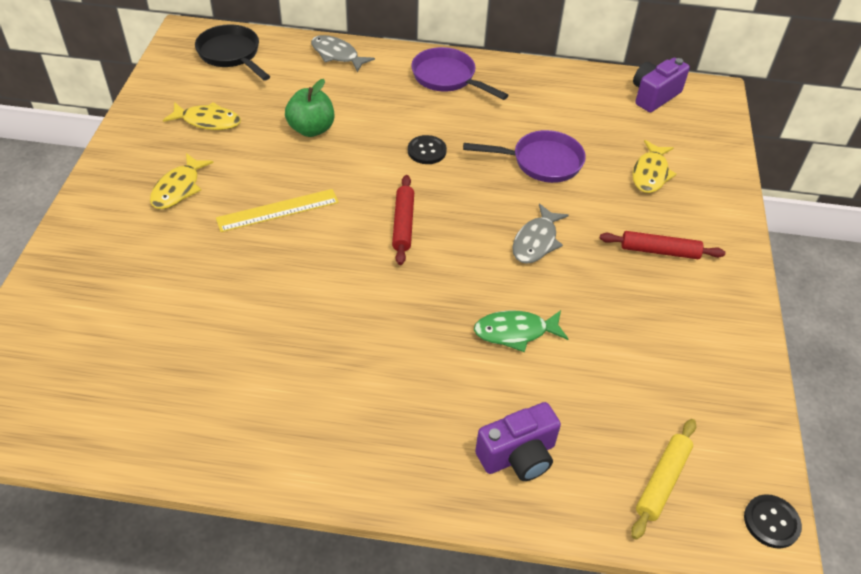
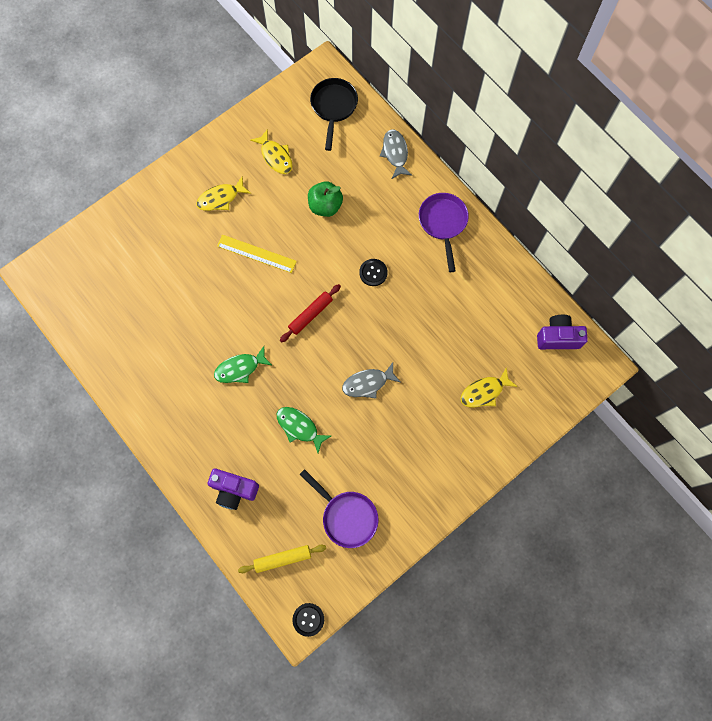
camera: 45 degrees right, 25 degrees up
purple pan [463,130,586,183] -> purple pan moved to [299,469,378,548]
red rolling pin [600,231,725,259] -> none
none -> green fish [214,346,273,383]

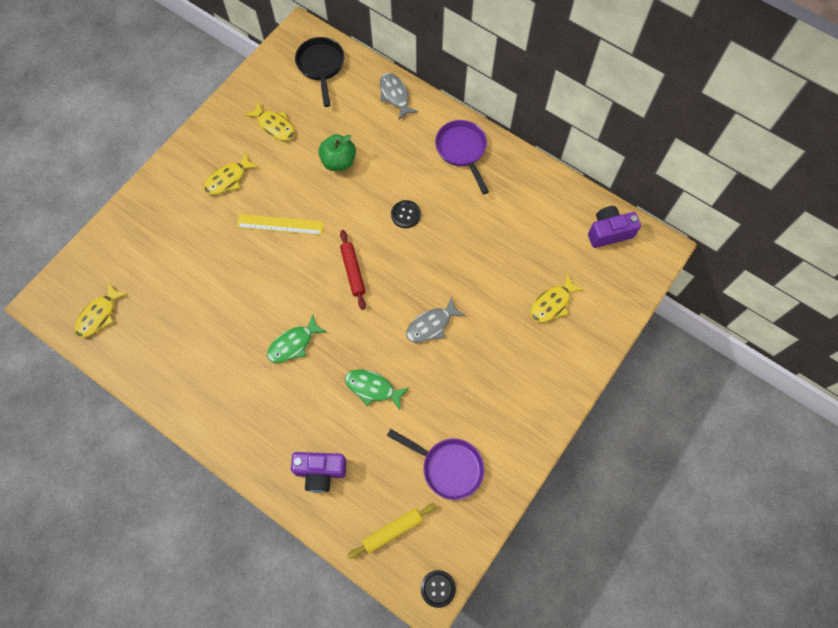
camera: 15 degrees left, 5 degrees down
red rolling pin [280,284,341,342] -> red rolling pin turned 45 degrees counterclockwise [340,230,366,310]
none -> yellow fish [75,282,128,338]

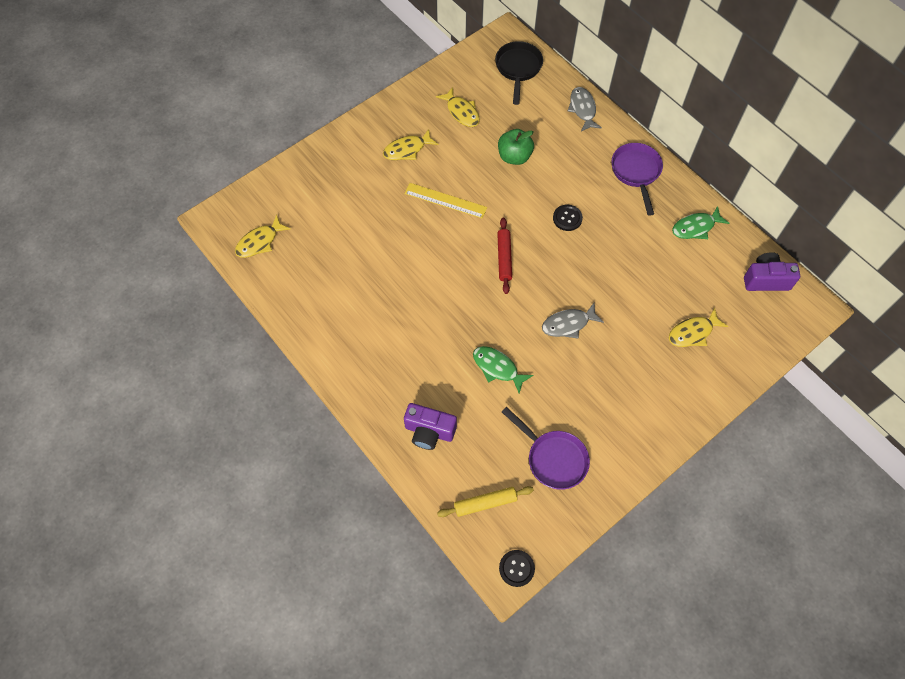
camera: 15 degrees right, 5 degrees down
green fish [267,314,327,363] -> green fish moved to [672,206,730,239]

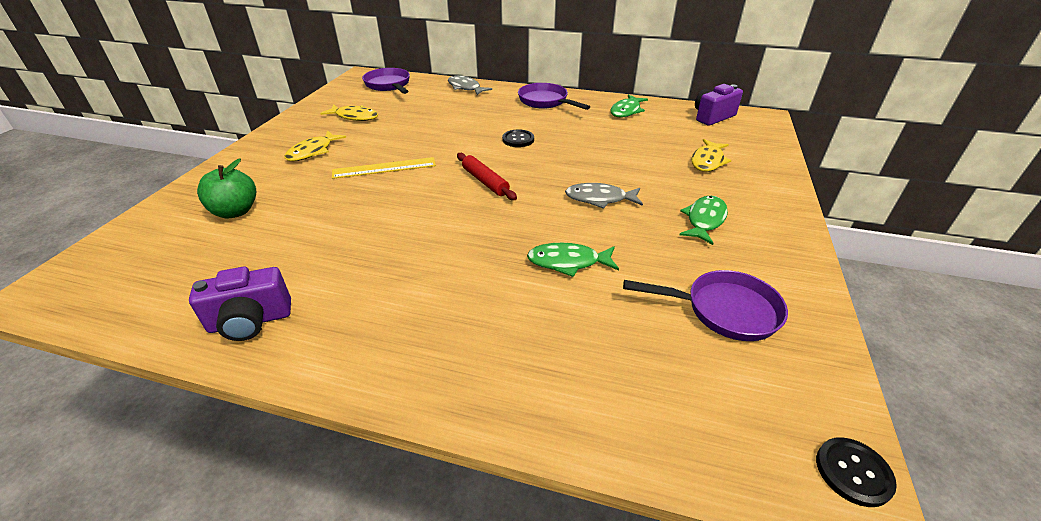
camera: 35 degrees left, 25 degrees down
yellow fish [235,214,291,258] -> none
purple camera [404,403,457,450] -> purple camera moved to [189,267,291,341]
yellow rolling pin [437,486,534,517] -> none
black pan [495,41,543,105] -> purple pan [362,68,410,94]
green apple [498,129,534,165] -> green apple moved to [197,158,256,218]
grey fish [542,303,604,339] -> grey fish turned 60 degrees clockwise [565,183,643,209]
none -> green fish [679,196,728,245]

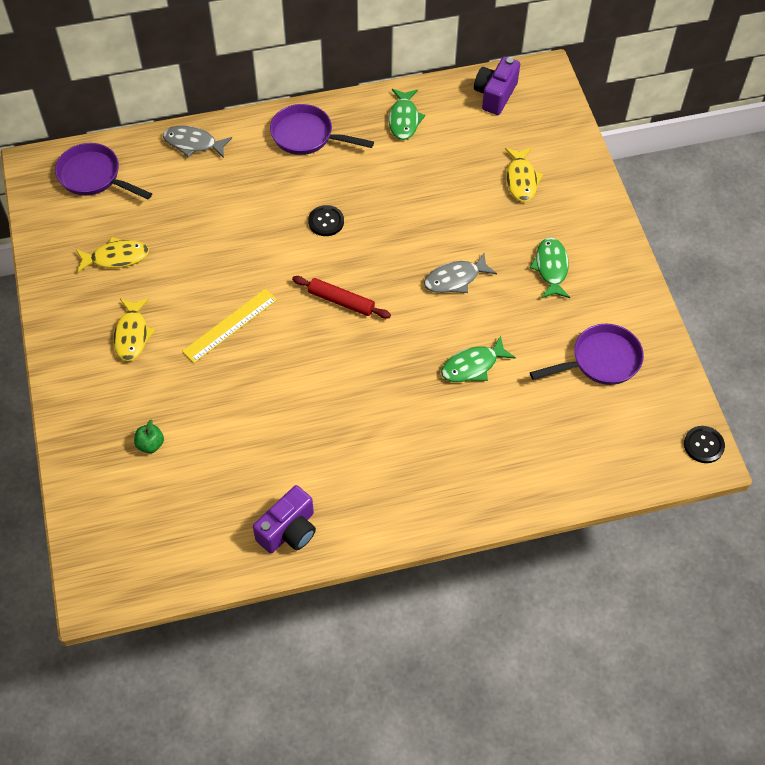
camera: 30 degrees left, 20 degrees up
green apple [197,158,256,218] -> green apple [134,419,164,453], size x0.58

